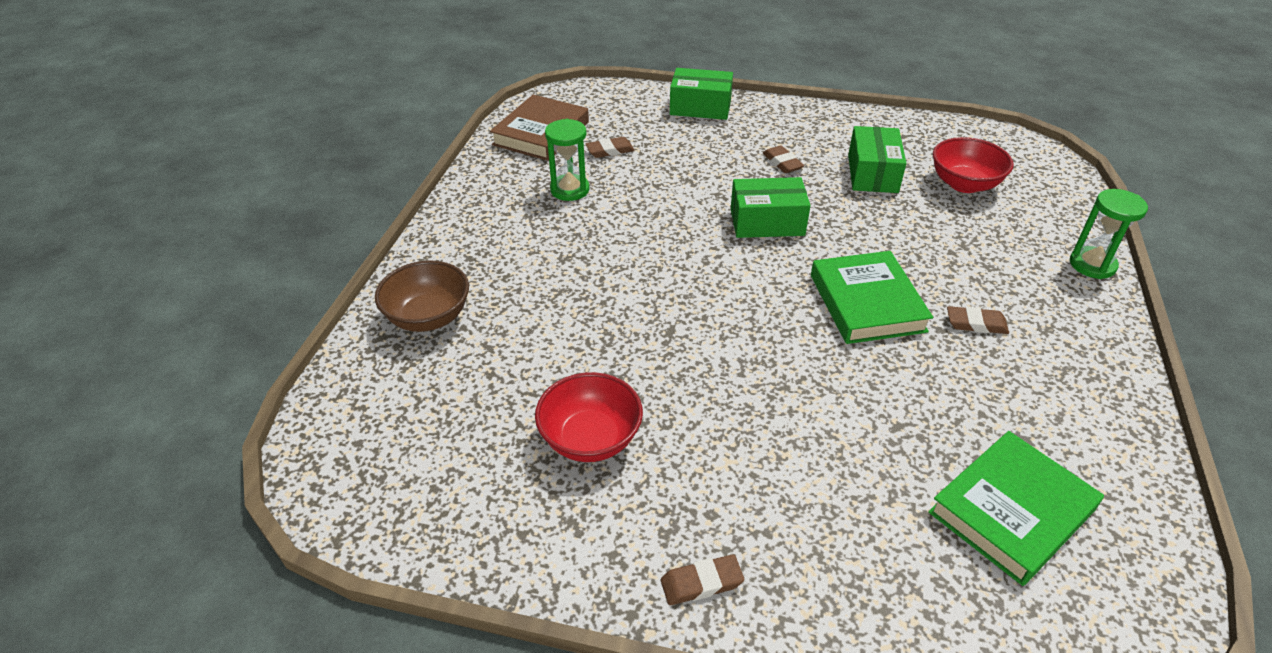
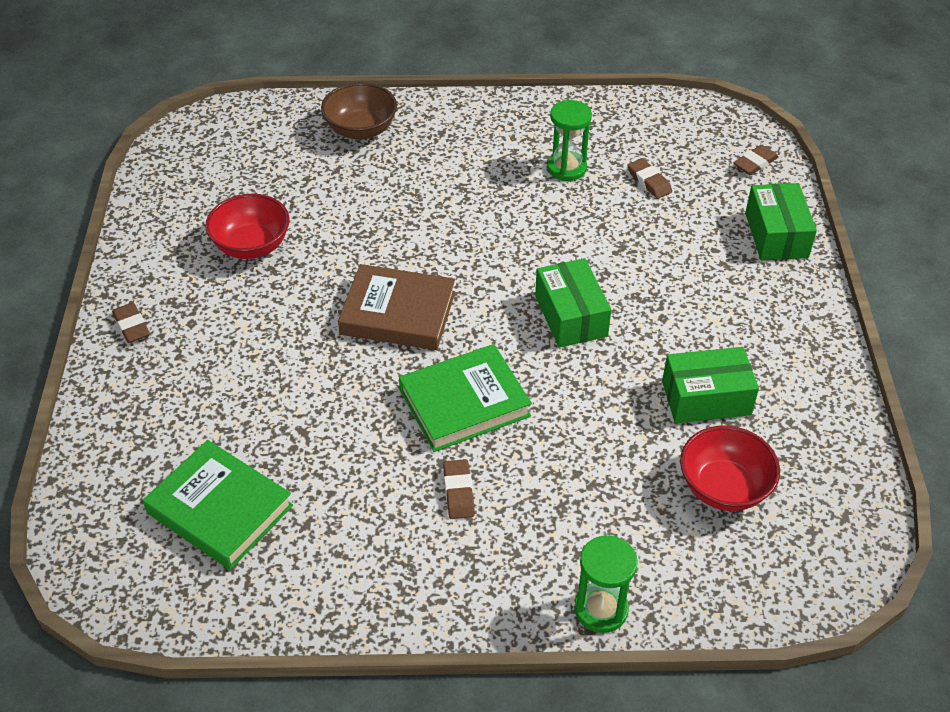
camera: 75 degrees right, 5 degrees up
brown book [490,94,589,161] -> brown book moved to [338,264,455,350]
brown eraser [763,146,805,173] -> brown eraser moved to [733,145,779,175]

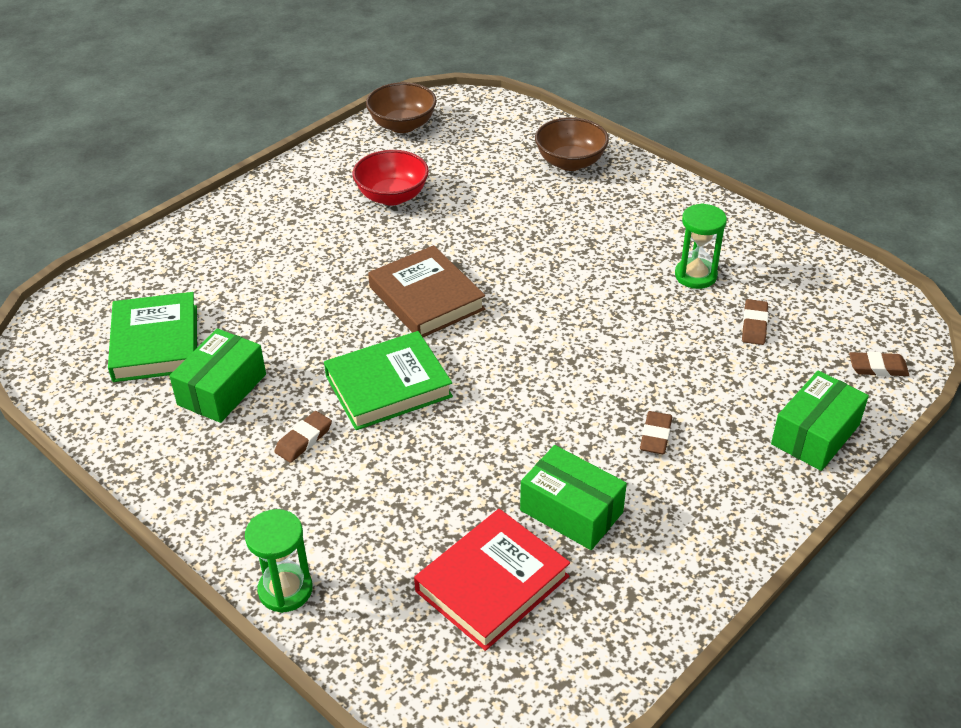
camera: 45 degrees right, 5 degrees down
brown eraser [112,302,150,343] -> brown eraser moved to [640,411,672,454]
green book [399,344,532,452] -> green book turned 45 degrees counterclockwise [324,331,453,430]
green box [535,258,611,348] -> green box moved to [169,328,266,423]
red bowl [680,426,780,511] -> red book [414,509,570,651]
none -> brown bowl [366,82,437,133]

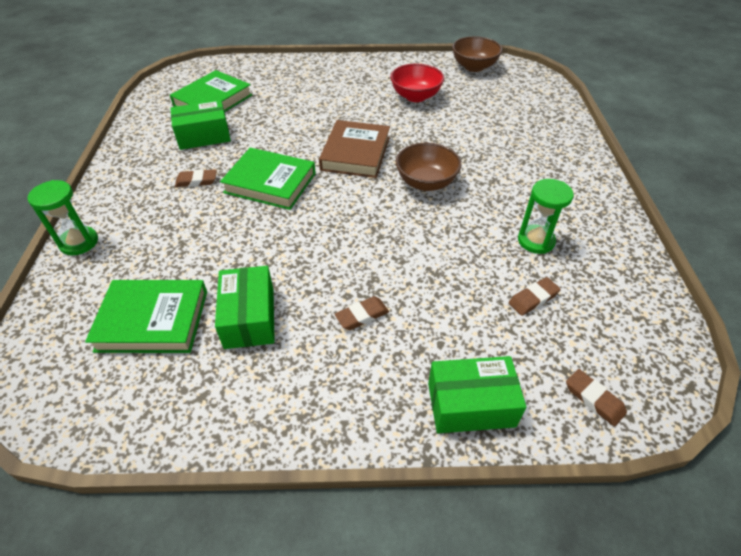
camera: 45 degrees right, 5 degrees up
red book [414,509,570,651] -> green book [85,280,207,353]
brown bowl [535,117,609,171] -> brown bowl moved to [396,143,461,191]

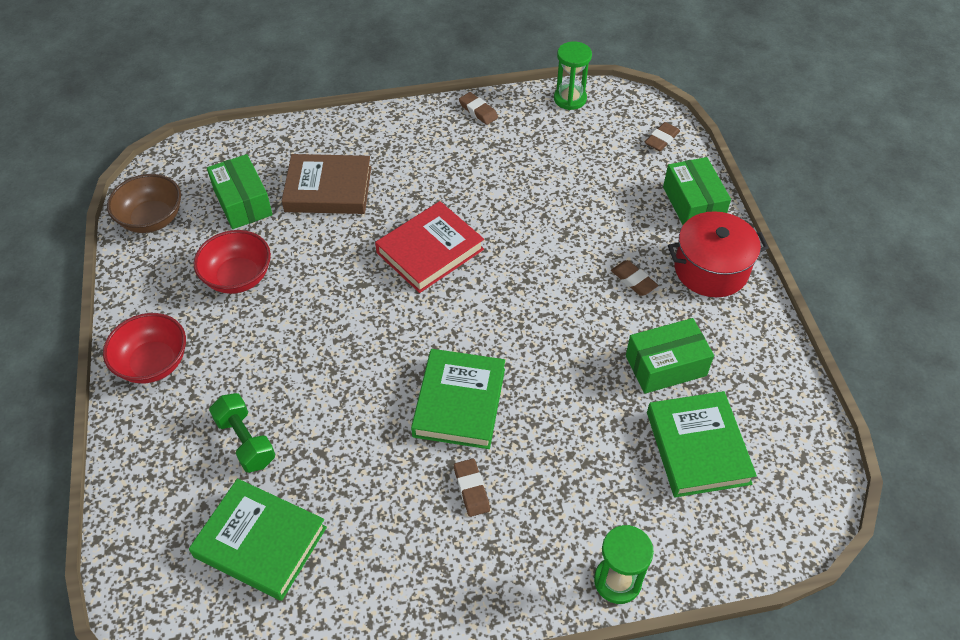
camera: 100 degrees left, 5 degrees up
green box [171,100,231,150] -> green box moved to [207,154,273,229]
brown book [319,120,390,178] -> brown book moved to [282,154,371,214]
brown bowl [396,143,461,191] -> red book [375,201,484,293]
brown eraser [509,277,561,316] -> brown eraser moved to [459,92,498,125]
green hourglass [518,179,574,254] -> green hourglass moved to [554,41,592,110]
none -> red bowl [103,313,186,383]
none -> green dumbbell [209,393,275,473]
none -> red pot [668,211,769,297]

